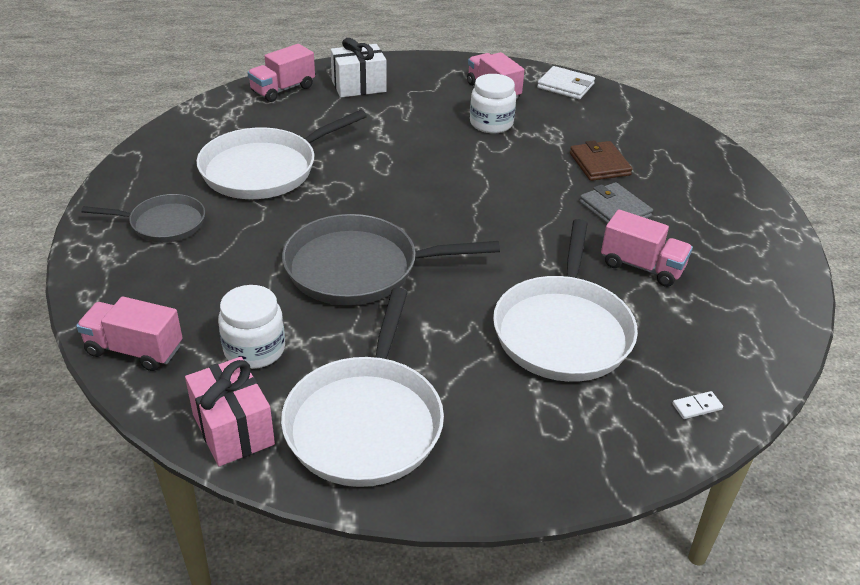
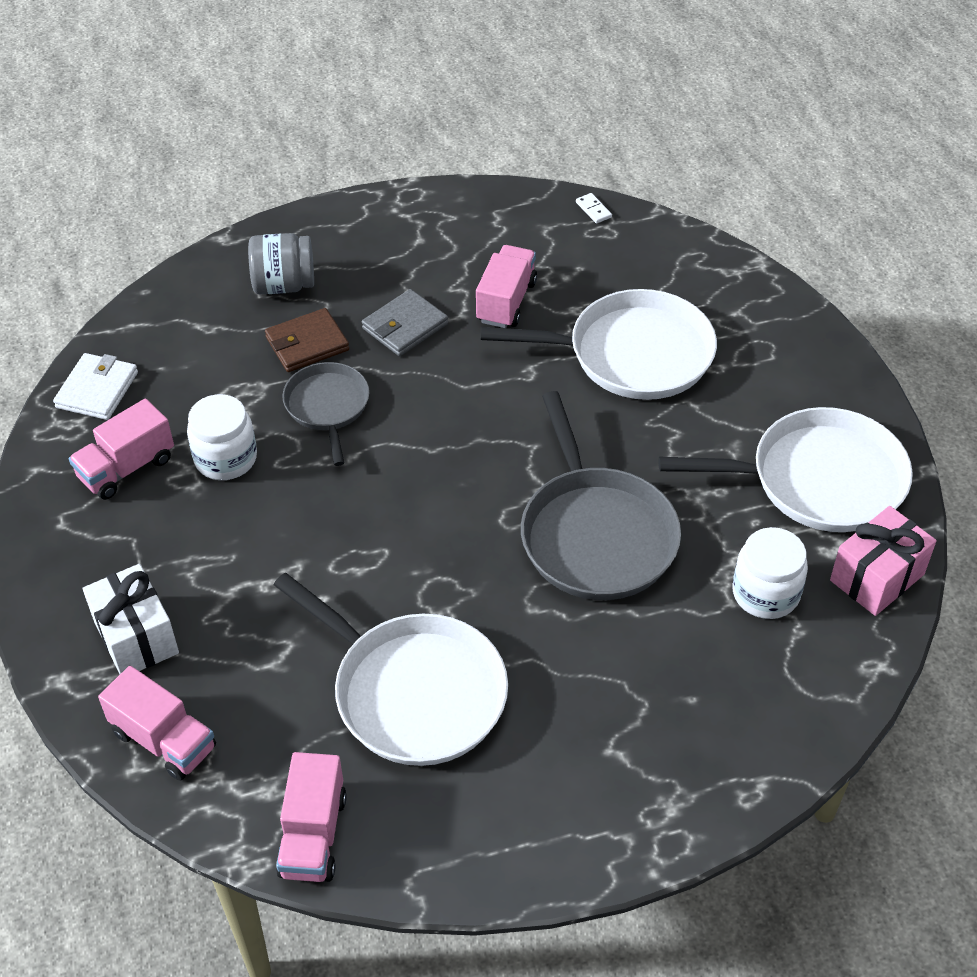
camera: 100 degrees left, 10 degrees up
pink truck [76,297,183,371] -> pink truck moved to [276,752,347,882]
grey pan [81,194,205,243] -> grey pan moved to [283,362,369,466]
white domino [673,391,723,419] -> white domino moved to [576,193,612,224]
none -> grey jar [248,233,314,294]

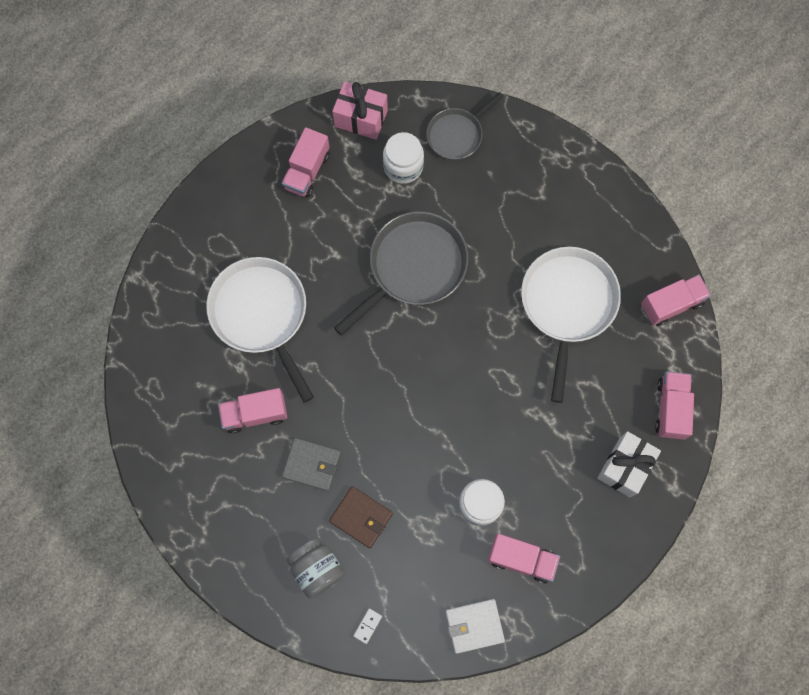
camera: 120 degrees left, 25 degrees up
grey pan [283,362,369,466] -> grey pan moved to [427,92,504,160]
white domino [576,193,612,224] -> white domino moved to [353,608,382,644]
white pan [658,407,913,532] -> pink truck [282,127,330,198]

